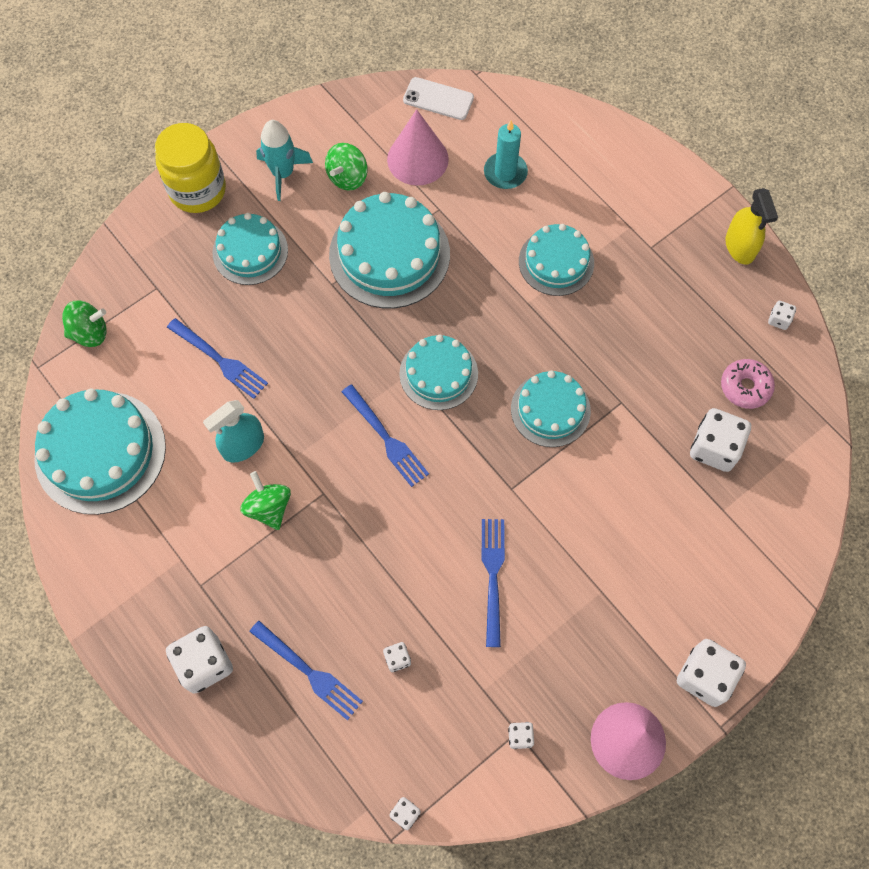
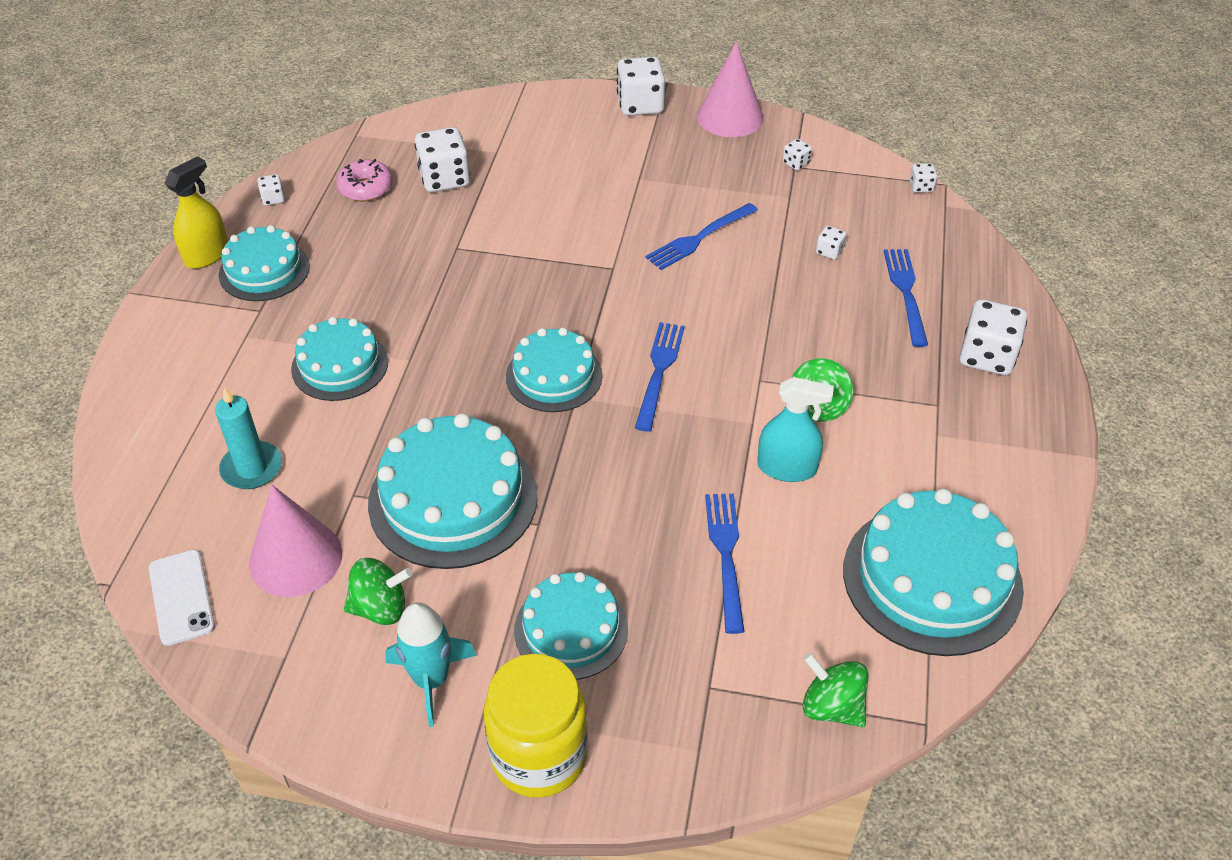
camera: 130 degrees left, 20 degrees down
turquoise cake [511,371,591,447] -> turquoise cake moved to [219,225,310,301]

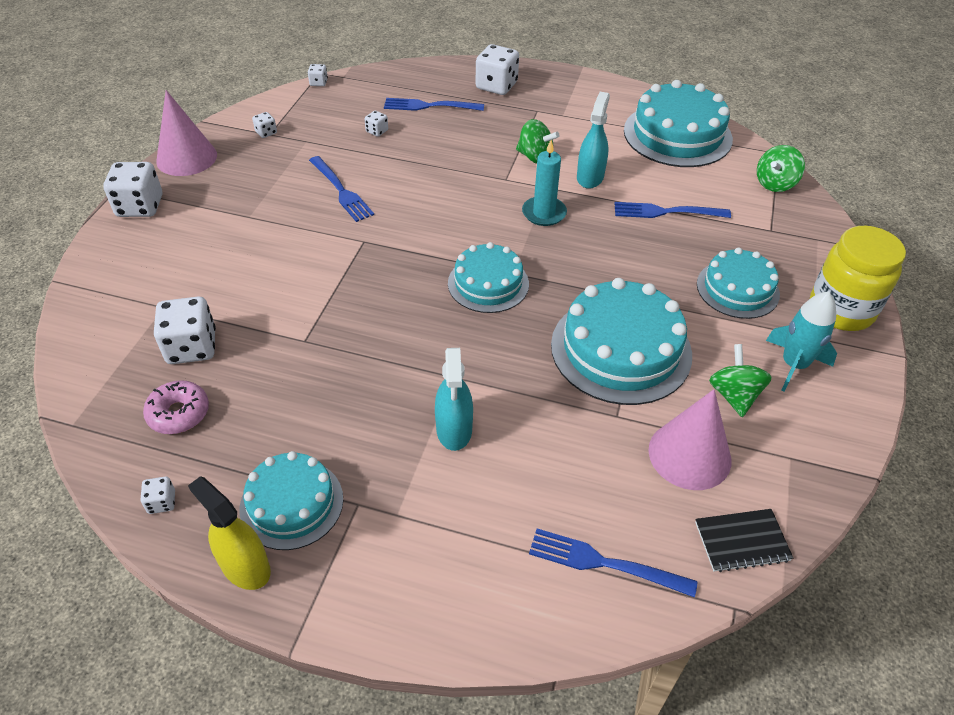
camera: 85 degrees left, 0 degrees up
white phone [149,549,215,646] -> black notebook [695,509,793,572]
turquoise candle [215,387,282,489] -> turquoise candle moved to [522,140,567,226]
turquoise cake [291,317,388,401] -> turquoise spray bottle [435,348,473,451]
blue fork [635,322,685,431] -> blue fork moved to [529,529,697,598]

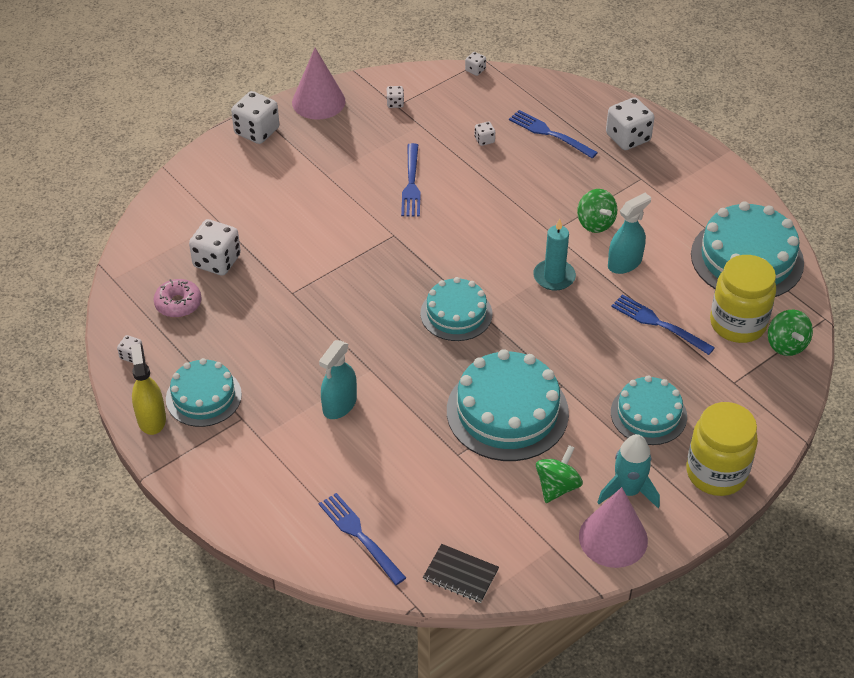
camera: 35 degrees right, 0 degrees up
pink cone [648,389,731,490] -> pink cone moved to [579,487,648,568]
green spinning top [757,145,805,192] -> green spinning top turned 90 degrees counterclockwise [768,310,813,356]
none -> yellow jar [710,255,776,343]

